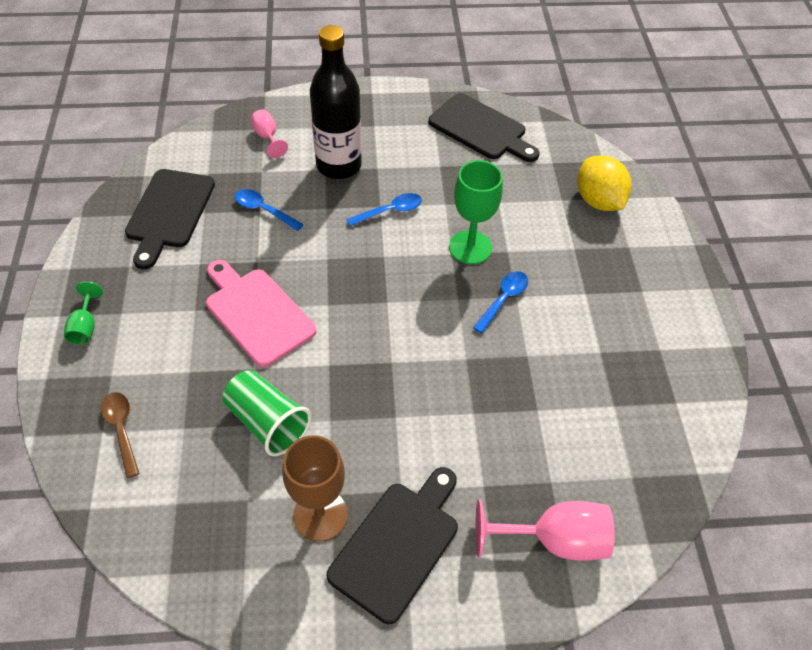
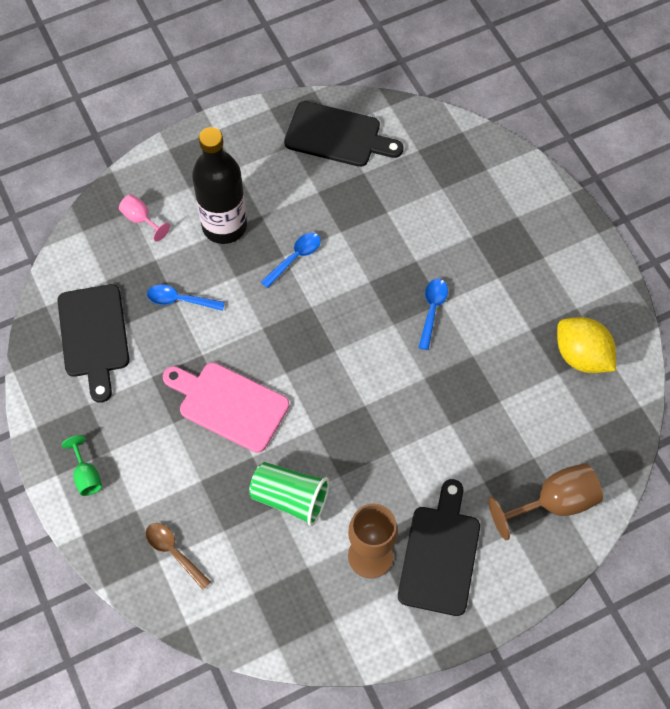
camera: 20 degrees left, 10 degrees up
green goblet [449,160,503,264] -> none
pink goblet [475,499,615,561] -> brown goblet [488,463,603,540]
yellow lemon [577,155,631,211] -> yellow lemon moved to [557,317,616,373]

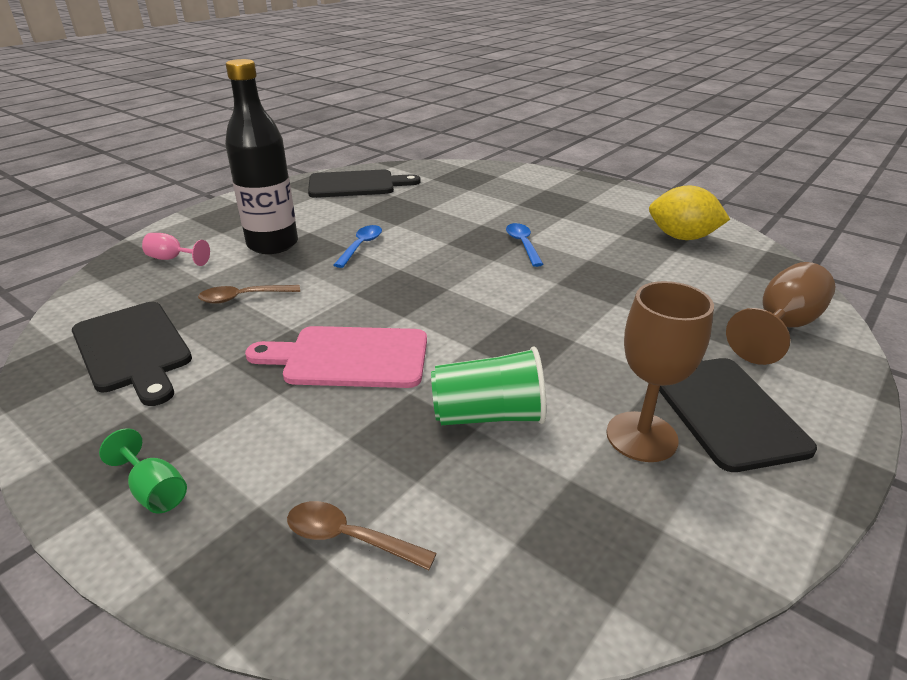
camera: 25 degrees left, 30 degrees down
blue spoon [147,285,225,311] -> brown spoon [198,285,300,304]

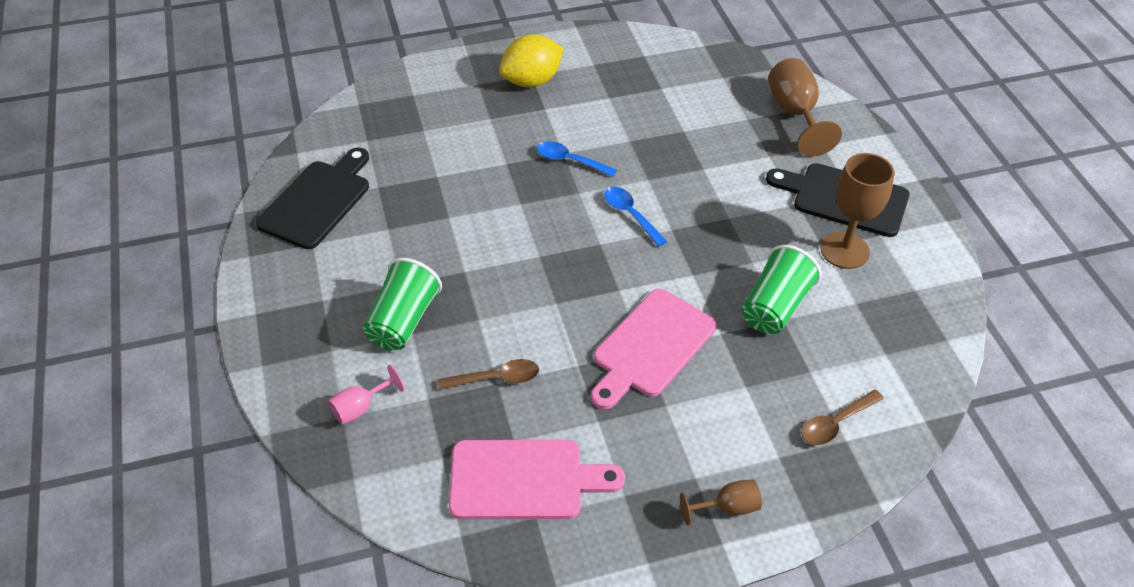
camera: 55 degrees left, 15 degrees up
black cutting board [72,302,192,406] -> pink cutting board [449,440,625,519]
green goblet [99,428,187,514] -> brown goblet [680,479,762,525]
brown spoon [198,285,300,304] -> brown spoon turned 120 degrees counterclockwise [438,359,539,390]
black bottle [225,59,298,254] -> green cup [363,258,442,351]
blue spoon [334,225,382,268] -> blue spoon moved to [604,187,667,247]
yellow lemon [649,185,730,240] -> yellow lemon moved to [499,34,564,87]

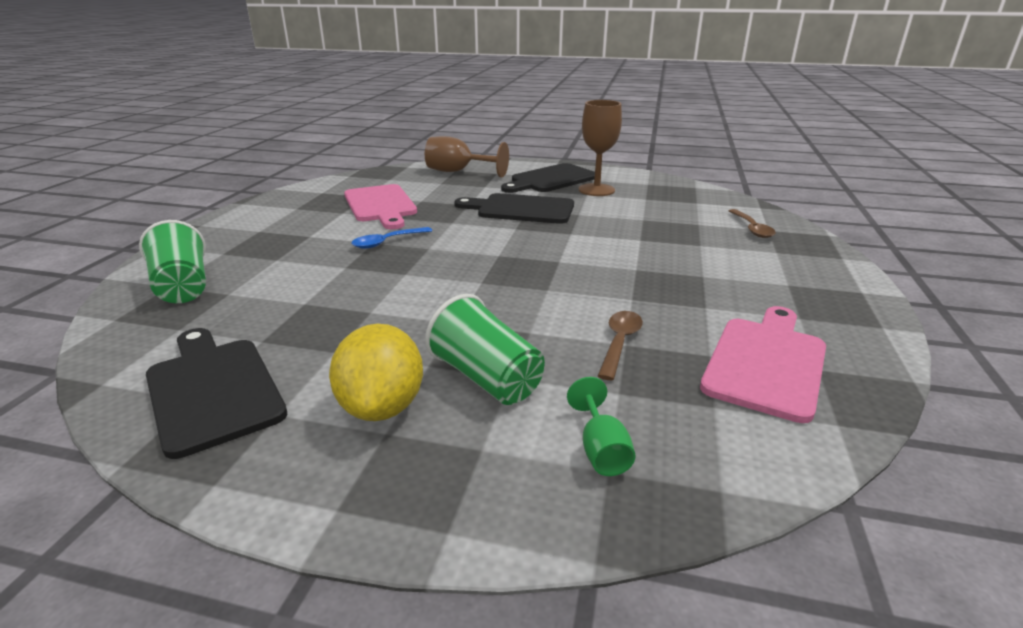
camera: 60 degrees left, 20 degrees down
pink goblet [328,365,405,425] -> green goblet [567,377,636,476]
yellow lemon [499,34,564,87] -> yellow lemon moved to [329,324,423,421]
pink cutting board [591,289,717,409] -> pink cutting board moved to [344,184,417,229]
blue spoon [604,187,667,247] -> none
brown goblet [680,479,762,525] -> none
green cup [741,245,822,334] -> green cup moved to [139,220,206,303]
none -> black cutting board [454,193,574,224]

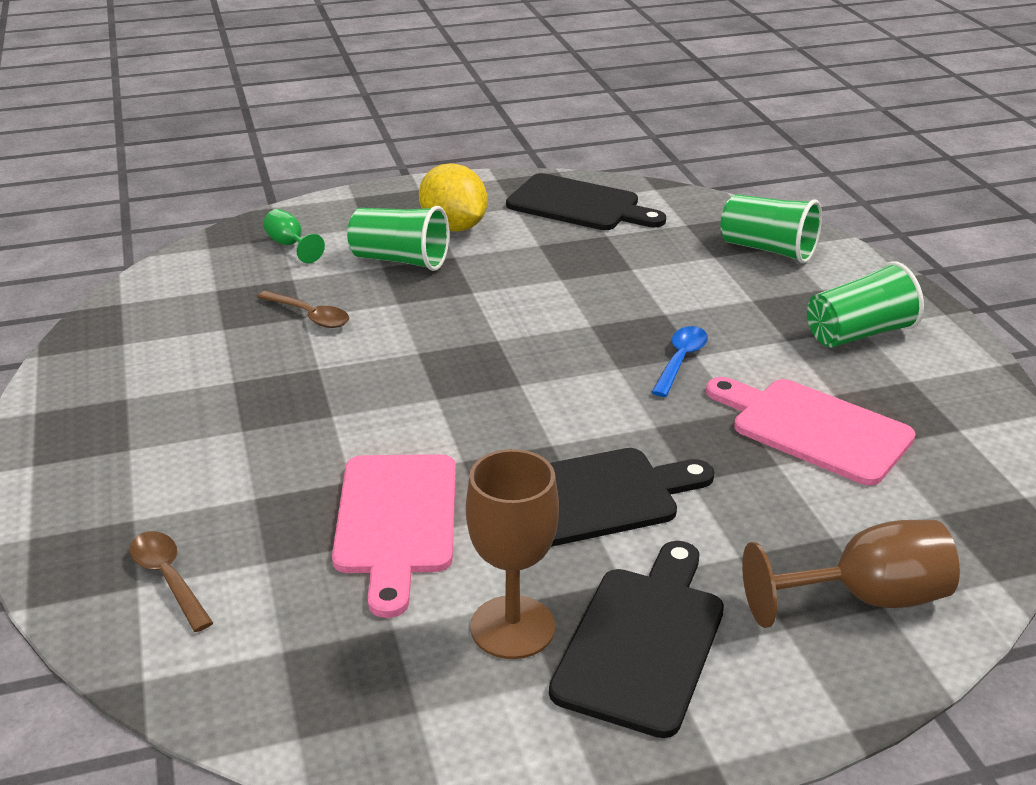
camera: 150 degrees right, 5 degrees up
brown spoon [598,311,643,380] -> brown spoon turned 45 degrees counterclockwise [257,291,349,328]
pink cutting board [700,306,826,423] -> pink cutting board moved to [332,454,456,618]
none -> green cup [807,261,924,348]

